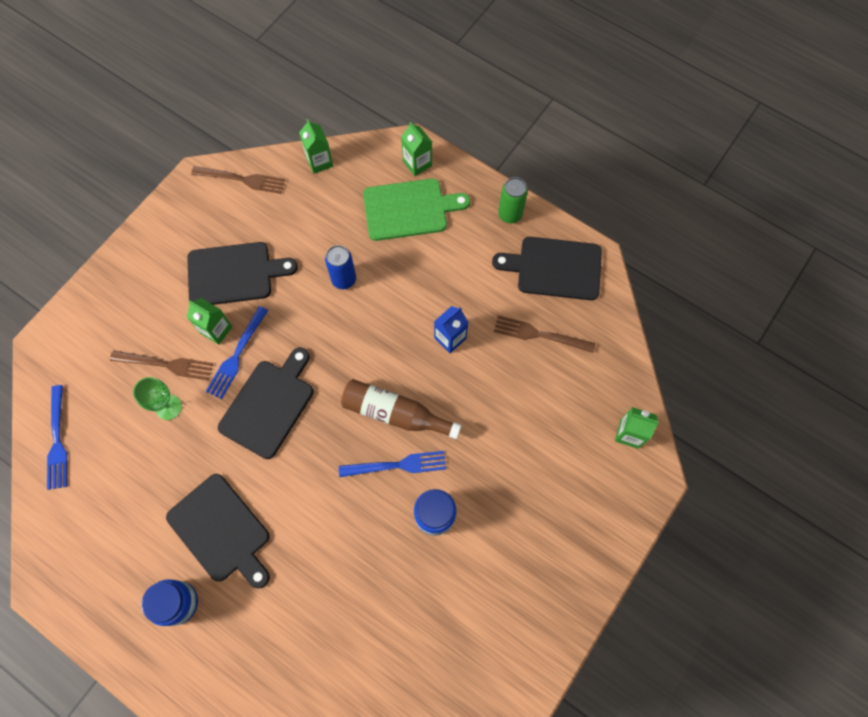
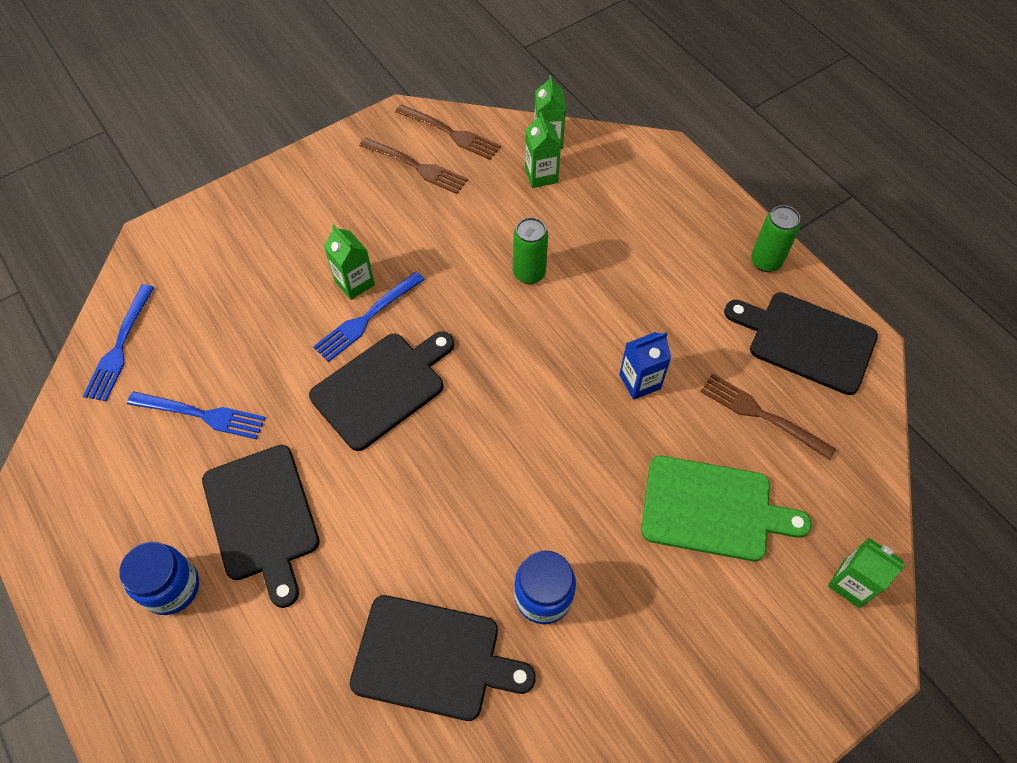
camera: 20 degrees right, 10 degrees down
brown fork [110,350,213,380] -> brown fork moved to [359,137,468,194]
green goblet [133,377,182,420] -> none
black cutting board [187,242,298,305] -> black cutting board moved to [349,595,536,721]
blue can [325,245,356,289] -> green can [513,217,548,284]
blue fork [339,451,446,477] -> blue fork moved to [127,391,266,439]
brown bottle [341,379,462,439] -> none
green cutting board [363,179,470,241] -> green cutting board moved to [641,456,812,561]
green carton [401,122,432,176] -> green carton moved to [525,112,561,188]

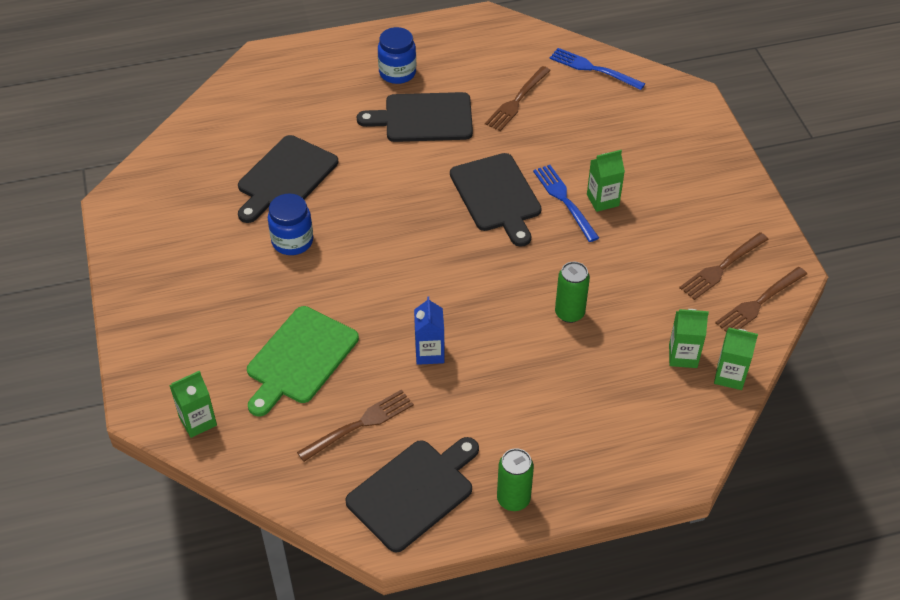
camera: 110 degrees right, 10 degrees down
blue fork [127,391,266,439] -> brown fork [485,66,551,131]

